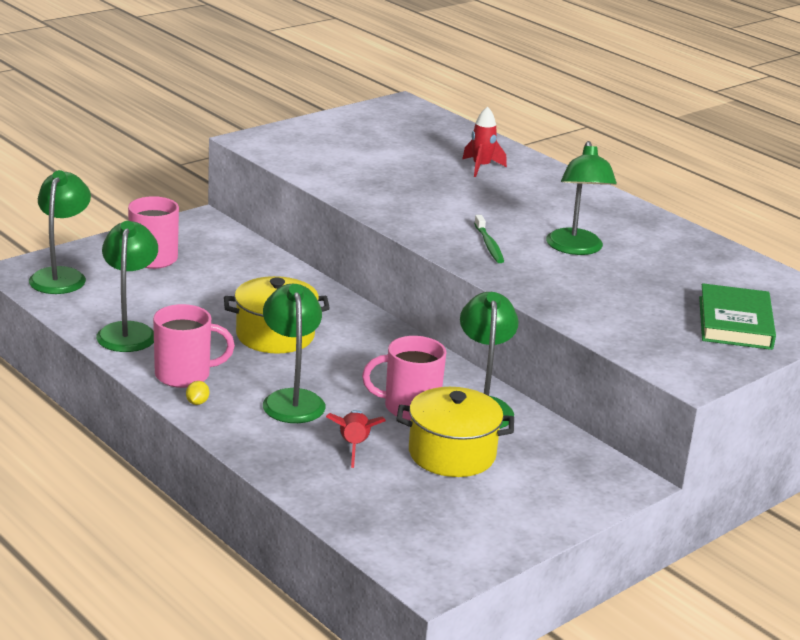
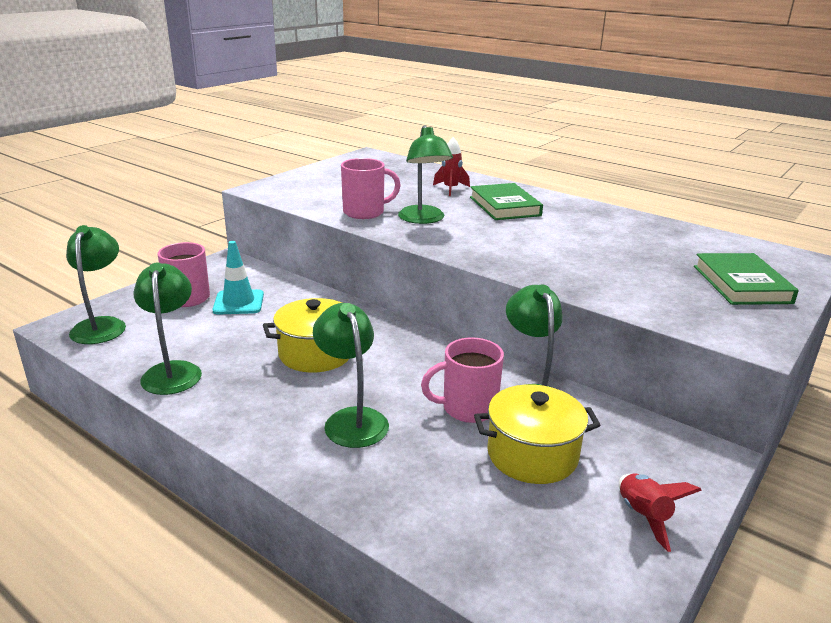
camera: 10 degrees left, 0 degrees up
pink mug [153,304,235,388] -> pink mug moved to [341,158,401,219]
yellow lemon [186,381,209,405] -> none
red rocket [326,410,386,468] -> red rocket moved to [619,474,702,552]
green toothbrush [474,215,504,263] -> none
green lamp [546,141,617,255] -> green lamp moved to [398,125,453,224]
none -> turquoise traffic cone [212,241,264,314]
none -> green book [470,183,543,220]

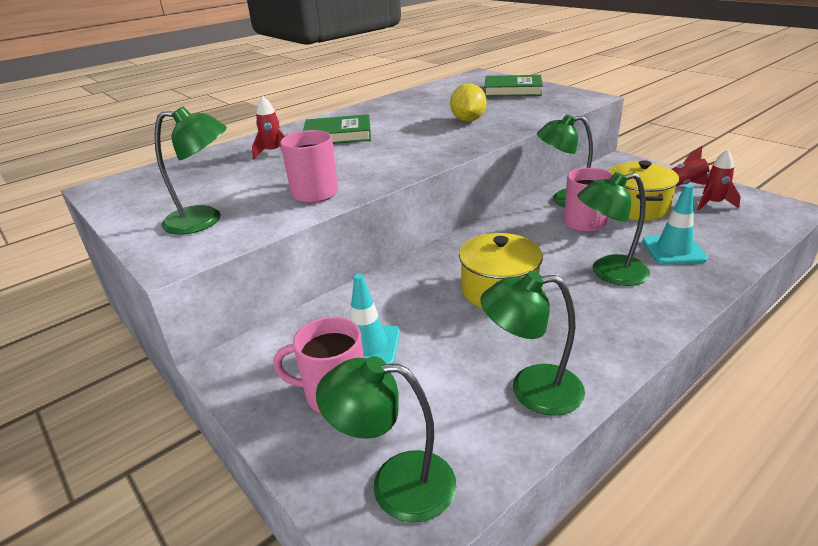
camera: 75 degrees left, 5 degrees up
green lamp [398,125,453,224] -> green lamp moved to [154,107,227,235]
none -> yellow lemon [450,83,487,122]
none -> turquoise traffic cone [642,184,708,265]
none -> red rocket [697,150,741,210]

